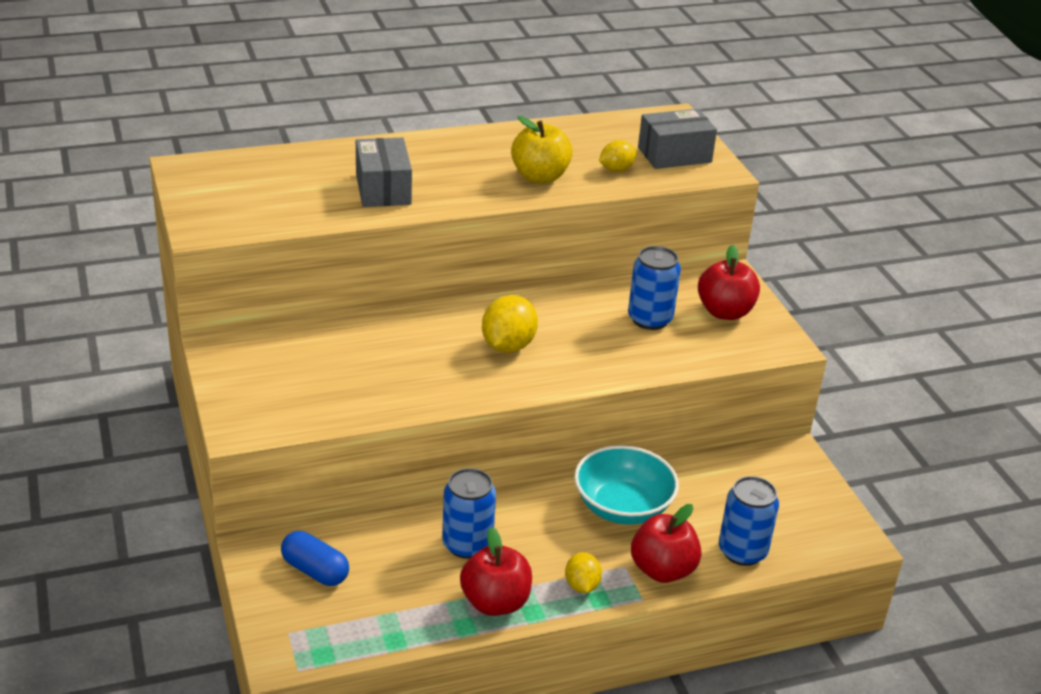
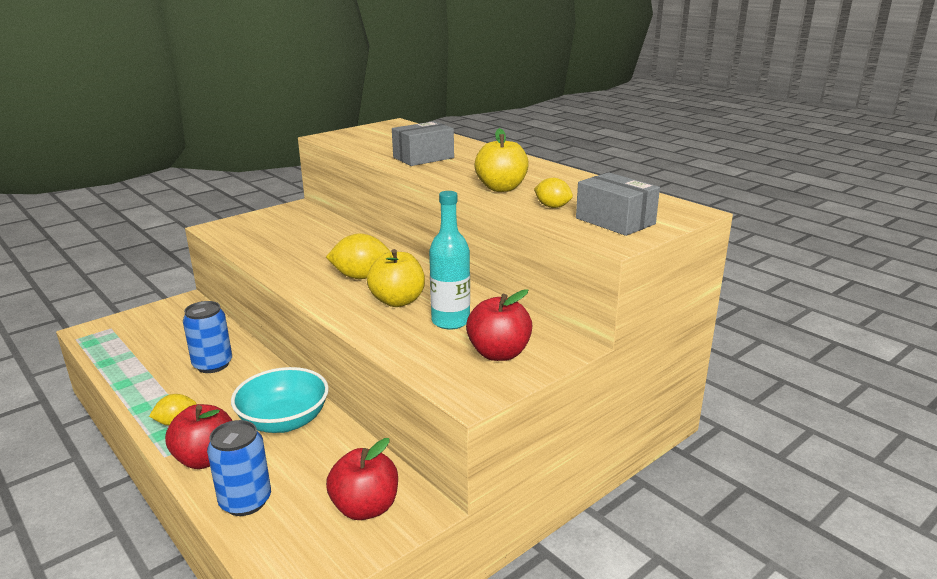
camera: 70 degrees right, 10 degrees down
blue capsule [281,531,349,586] -> none
red apple [460,527,532,616] -> red apple moved to [326,438,398,520]
blue can [628,246,681,330] -> turquoise bottle [429,191,470,330]
none -> yellow apple [367,249,425,307]

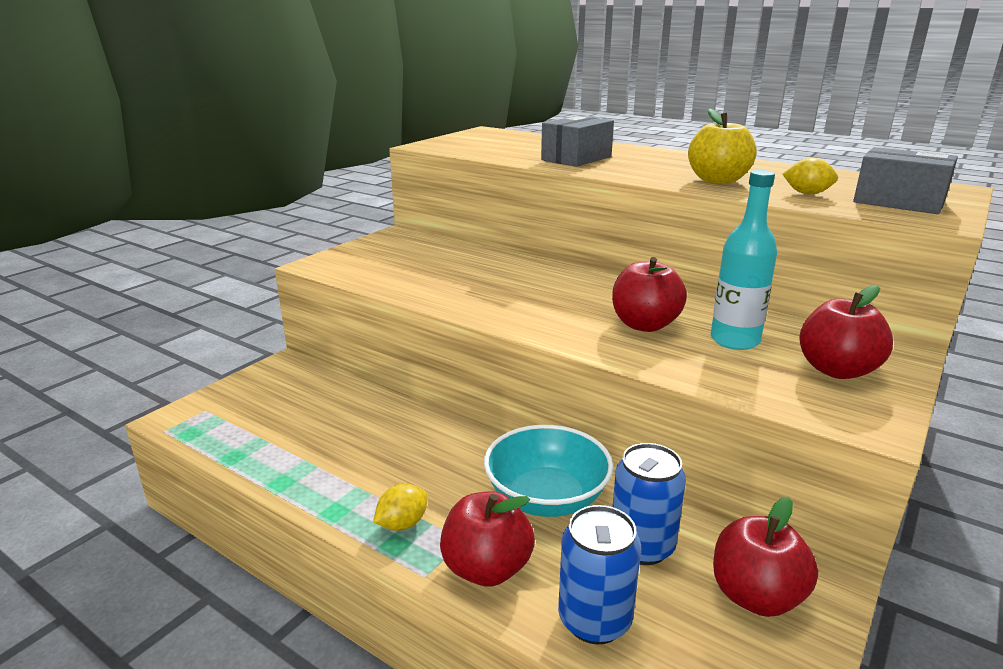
camera: 15 degrees left, 0 degrees up
blue can [183,301,232,373] -> blue can moved to [612,443,686,565]
yellow lemon [326,234,391,279] -> none
yellow apple [367,249,425,307] -> red apple [612,257,687,332]

